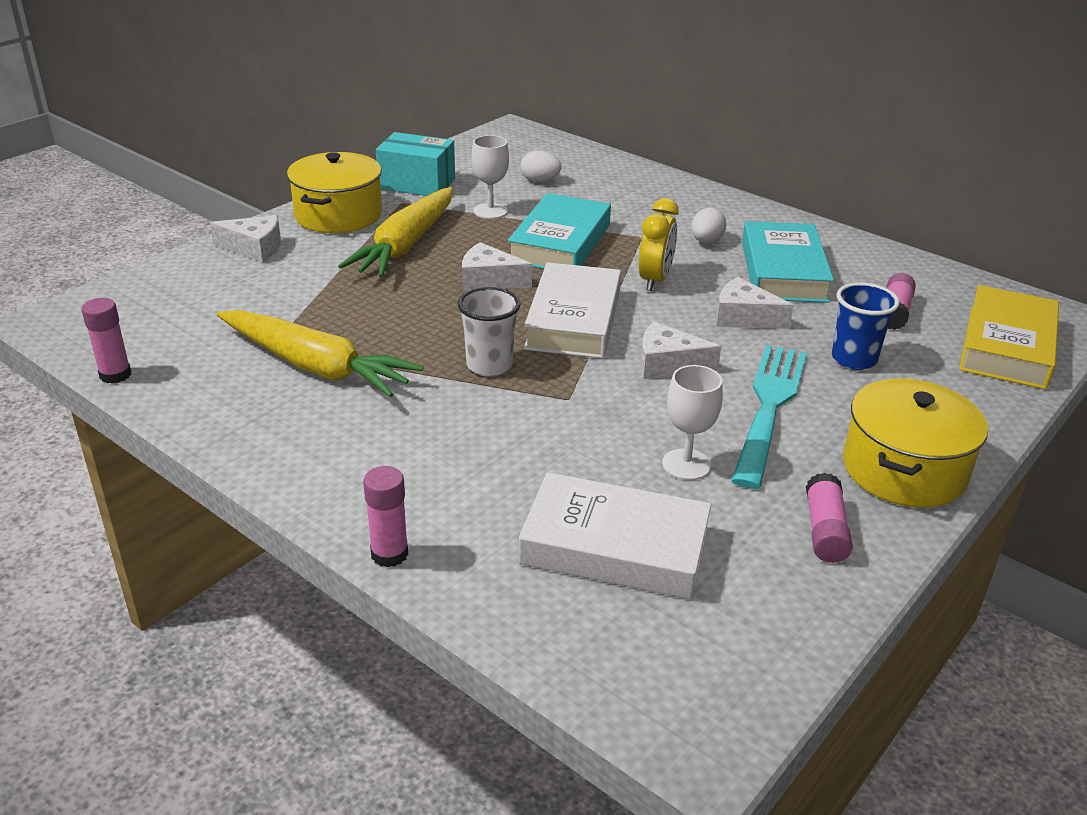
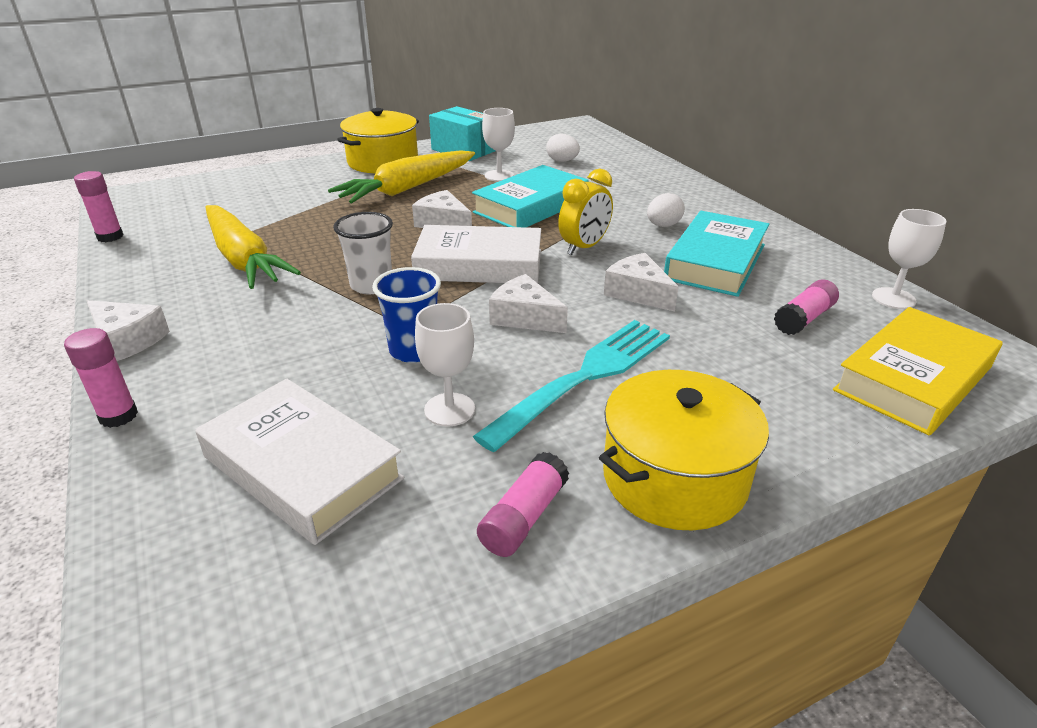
camera: 25 degrees right, 0 degrees up
white cheese [210,215,281,263] -> white cheese moved to [87,300,170,361]
white book [524,262,621,359] -> white book turned 60 degrees clockwise [411,225,541,283]
blue cup [832,282,899,370] -> blue cup moved to [372,267,441,363]
none -> white goblet [872,209,946,309]

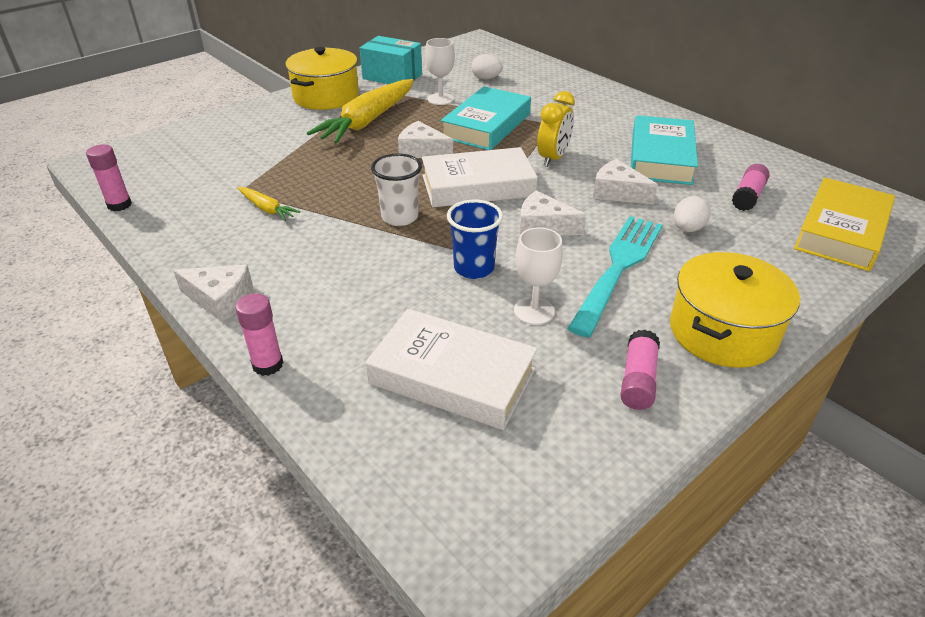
camera: 15 degrees left, 5 degrees up
yellow carrot [205,205,301,289] -> yellow carrot [237,187,300,221], size x0.46
white egg [647,193,685,227] -> white egg moved to [674,196,710,232]
white goblet [872,209,946,309] -> none

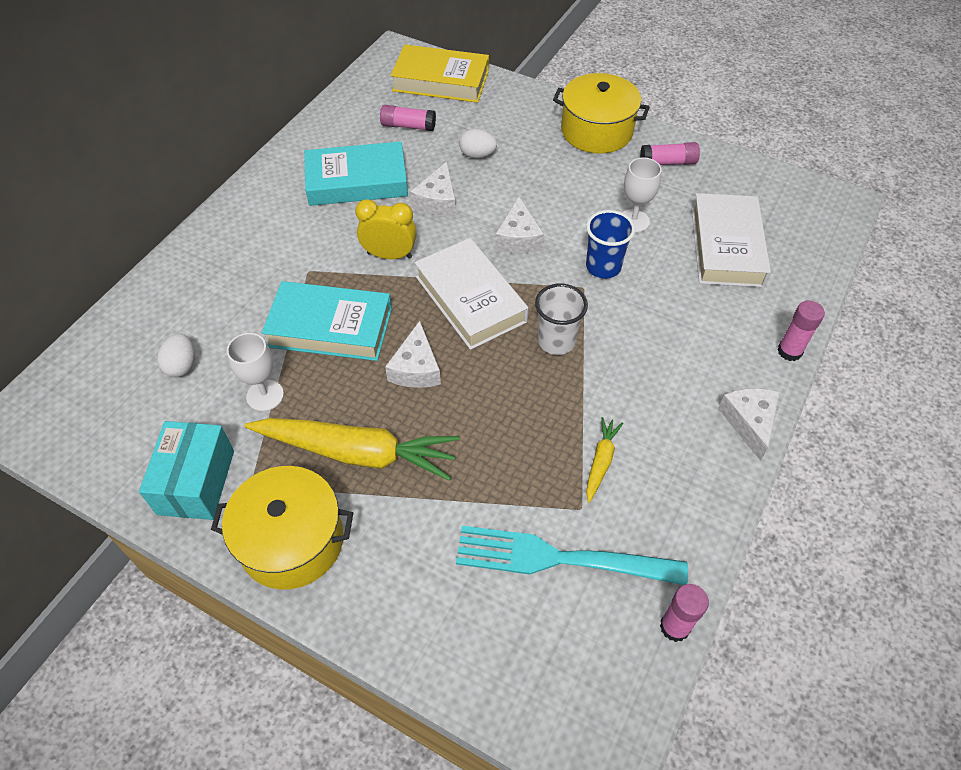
camera: 110 degrees left, 15 degrees up
turquoise fork [567,216,662,338] -> turquoise fork moved to [456,526,688,585]

